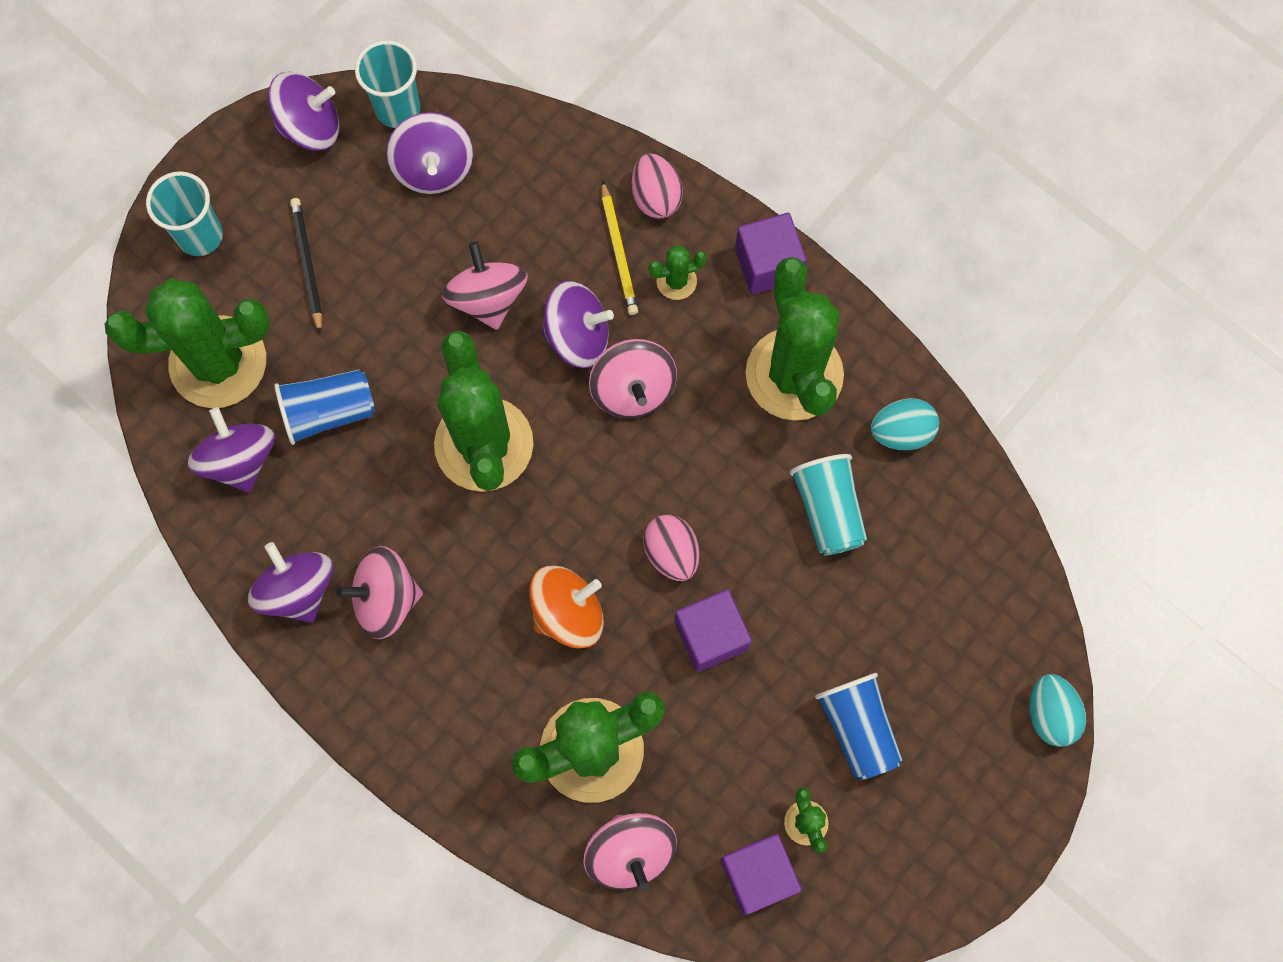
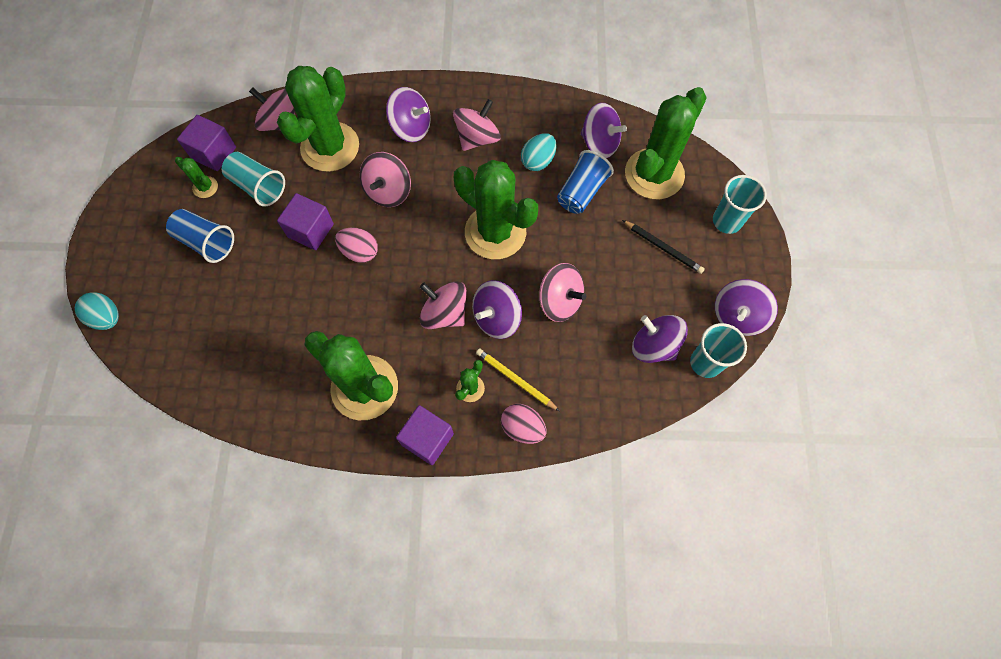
camera: 140 degrees right, 5 degrees down
purple spinning top [248,542,333,623] -> purple spinning top moved to [386,87,431,142]
orange spinning top [529,566,604,649] -> pink spinning top [360,152,411,207]
turquoise cup [790,454,867,556] -> turquoise cup moved to [222,152,285,207]
turquoise egg [871,398,939,450] -> turquoise egg moved to [521,133,556,171]

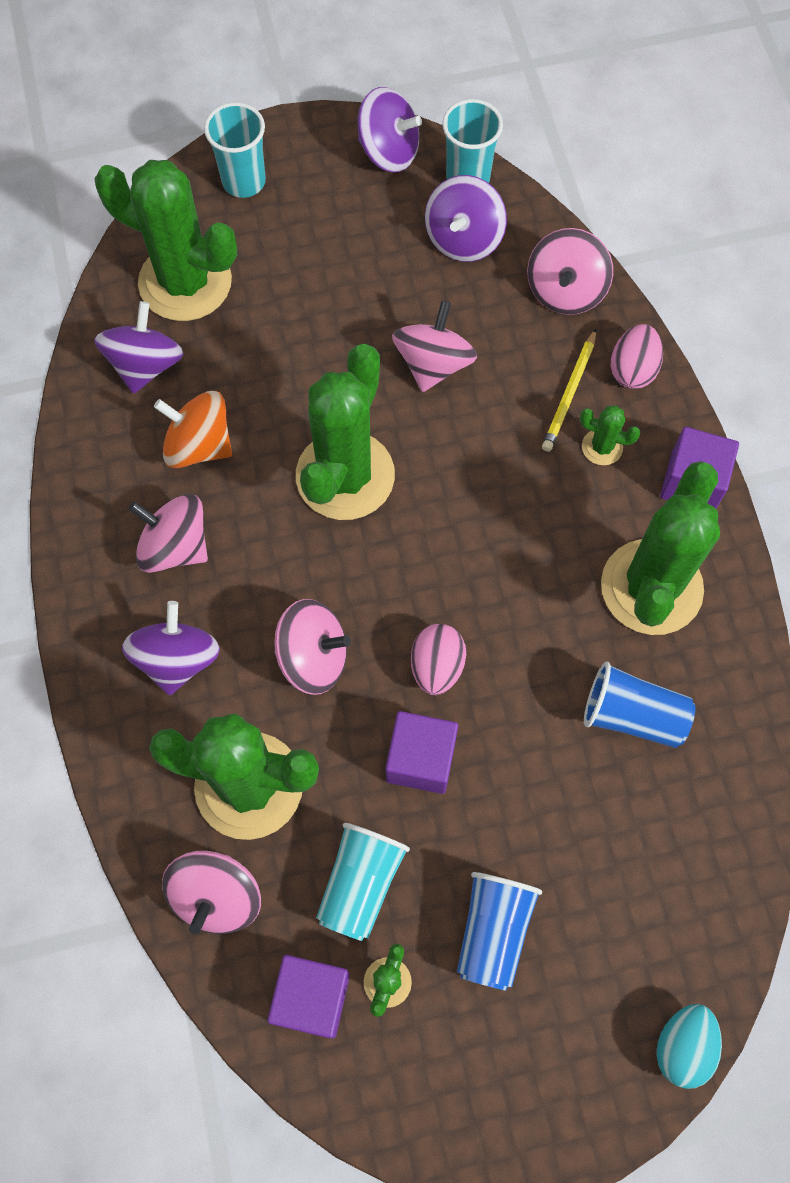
camera: 105 degrees left, 0 degrees up
pink spinning top [420,282,467,329] -> pink spinning top moved to [527,228,613,315]
purple spinning top [472,280,522,339] -> none
turquoise egg [521,133,556,171] -> orange spinning top [154,391,232,468]
blue cup [557,150,614,214] -> blue cup moved to [584,662,695,748]
black pencil [622,220,705,274] -> none

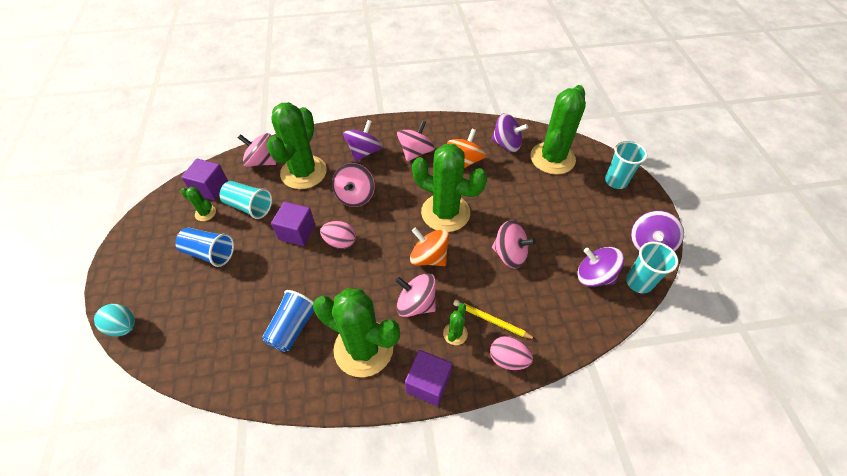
camera: 95 degrees right, 15 degrees down
purple spinning top [122,601,220,695] -> purple spinning top turned 75 degrees counterclockwise [343,120,382,161]
pink spinning top [527,228,613,315] -> pink spinning top moved to [395,273,436,317]
none -> orange spinning top [410,227,449,266]

